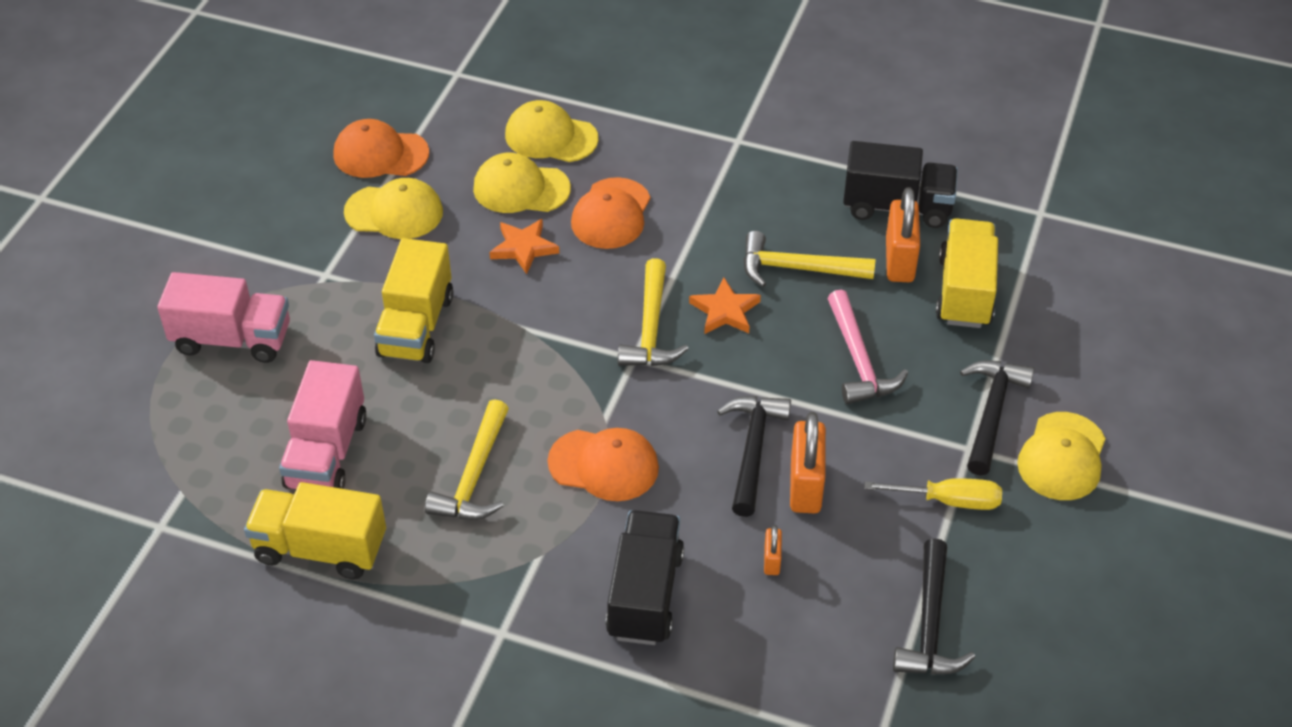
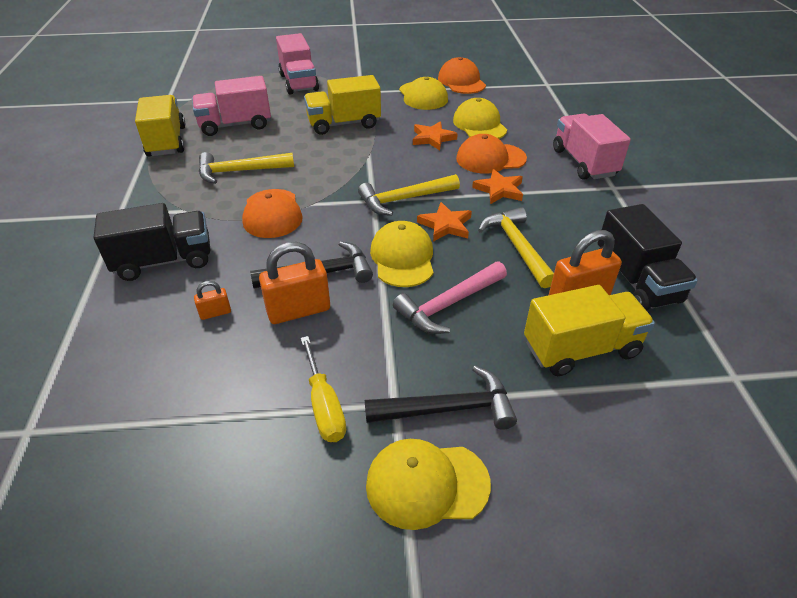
camera: 65 degrees right, 5 degrees down
yellow cap [505,100,598,162] -> yellow cap moved to [370,221,433,287]
black hammer [893,538,975,675] -> none
none -> orange star [472,169,523,204]
none -> pink truck [553,114,631,180]

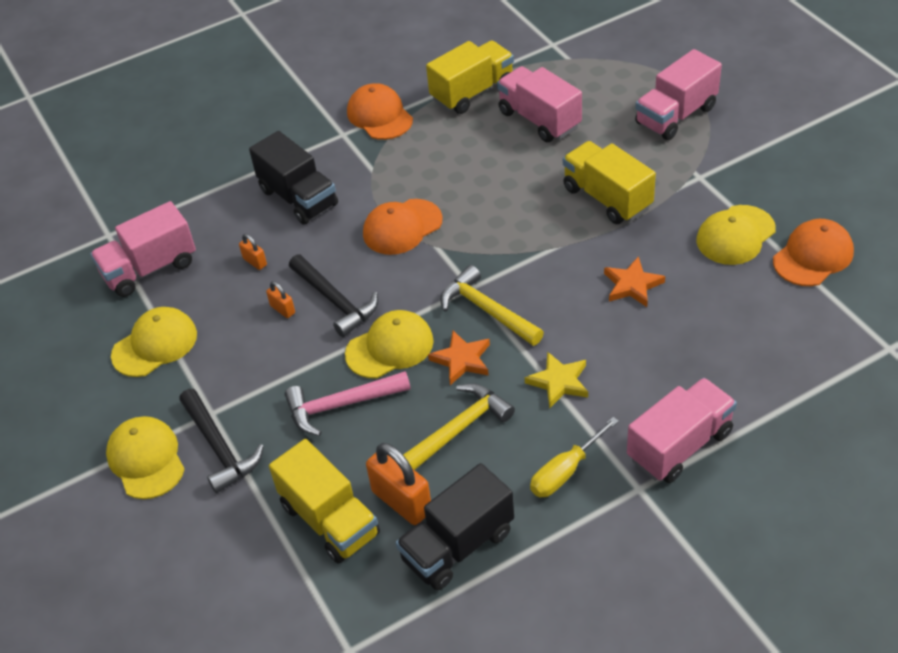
camera: 70 degrees right, 5 degrees up
yellow hammer [199,152,294,184] -> none
orange padlock [259,242,330,324] -> orange padlock [266,281,295,318], size x0.49
yellow screwdriver [301,336,346,442] -> yellow screwdriver moved to [530,417,619,497]
pink hammer [393,262,507,334] -> pink hammer turned 45 degrees counterclockwise [285,371,411,436]
yellow cap [453,98,507,139] -> yellow cap moved to [111,307,197,377]
orange cap [456,134,527,173] -> orange cap moved to [347,83,413,140]
orange star [472,169,523,204] -> yellow star [525,351,588,408]
none -> pink truck [90,201,196,297]

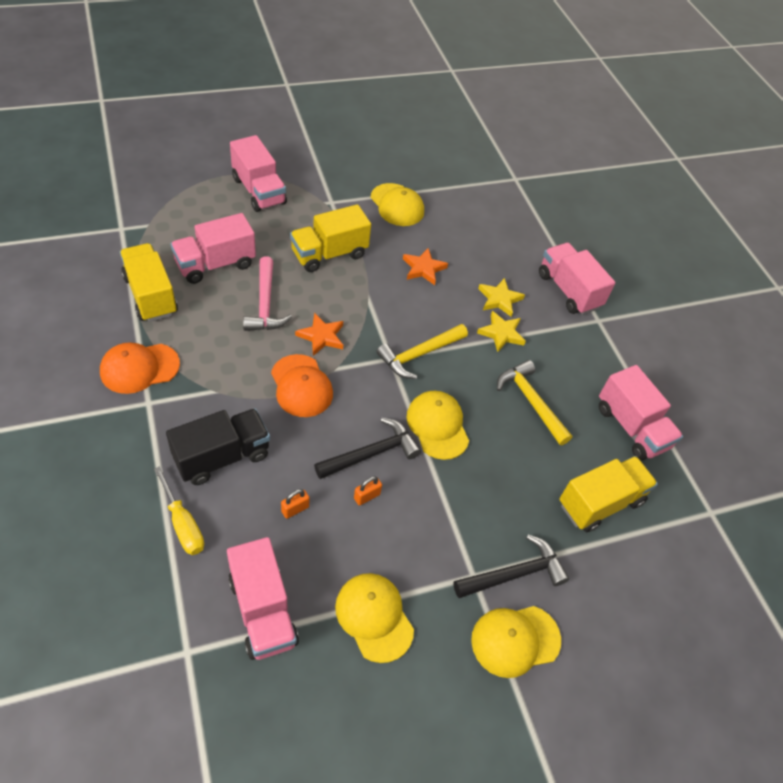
camera: 90 degrees left, 5 degrees up
pink hammer [285,371,411,436] -> pink hammer moved to [243,256,292,331]
orange padlock [366,443,431,525] -> none
black truck [396,463,514,590] -> pink truck [599,365,683,460]
orange star [428,331,490,385] -> orange star moved to [295,313,343,356]
yellow screwdriver [530,417,619,497] -> yellow screwdriver moved to [154,466,204,555]
orange cap [773,219,854,286] -> none
none -> yellow star [478,278,525,317]

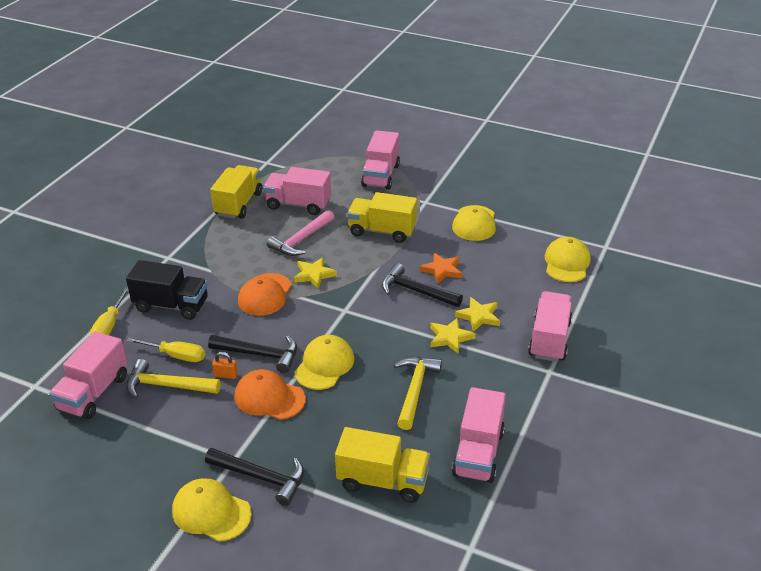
camera: 50 degrees right, 15 degrees down
orange cap [100,343,180,394] -> orange cap moved to [235,369,306,420]
orange padlock [281,489,310,519] -> yellow screwdriver [126,337,205,362]
orange star [295,313,343,356] -> yellow star [294,257,337,289]
yellow cap [335,573,414,663] -> yellow cap moved to [545,237,591,282]
yellow hammer [376,324,468,379] -> yellow hammer moved to [126,359,221,399]
none -> black hammer [382,263,463,307]

